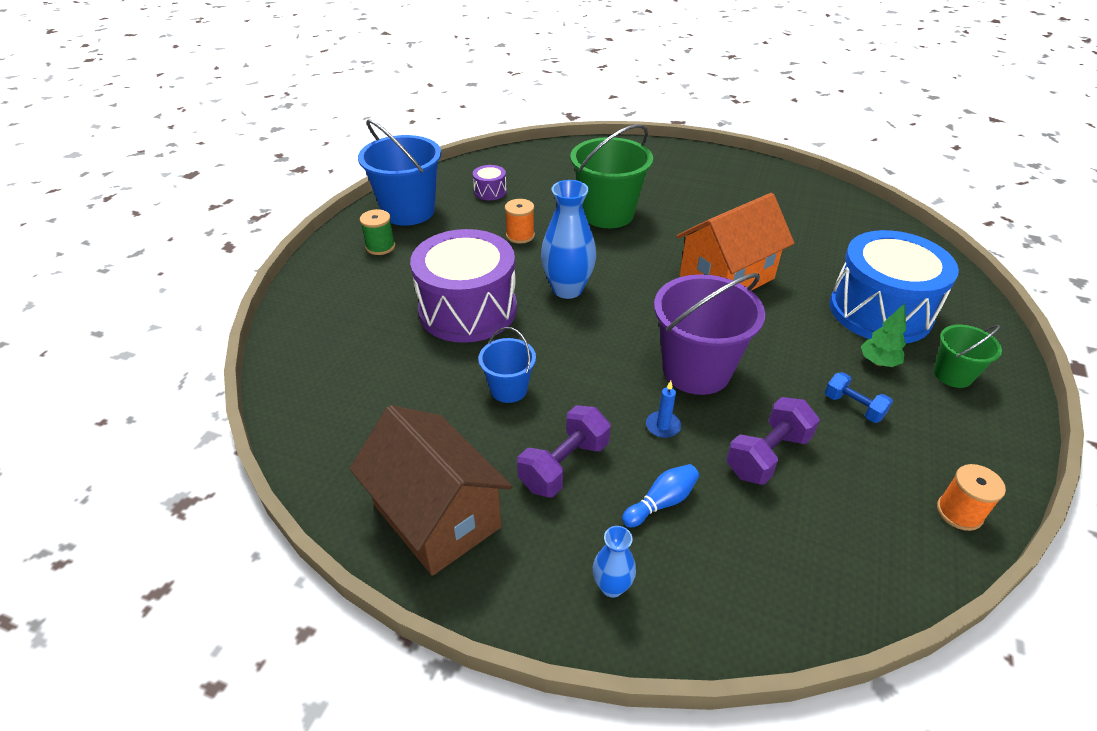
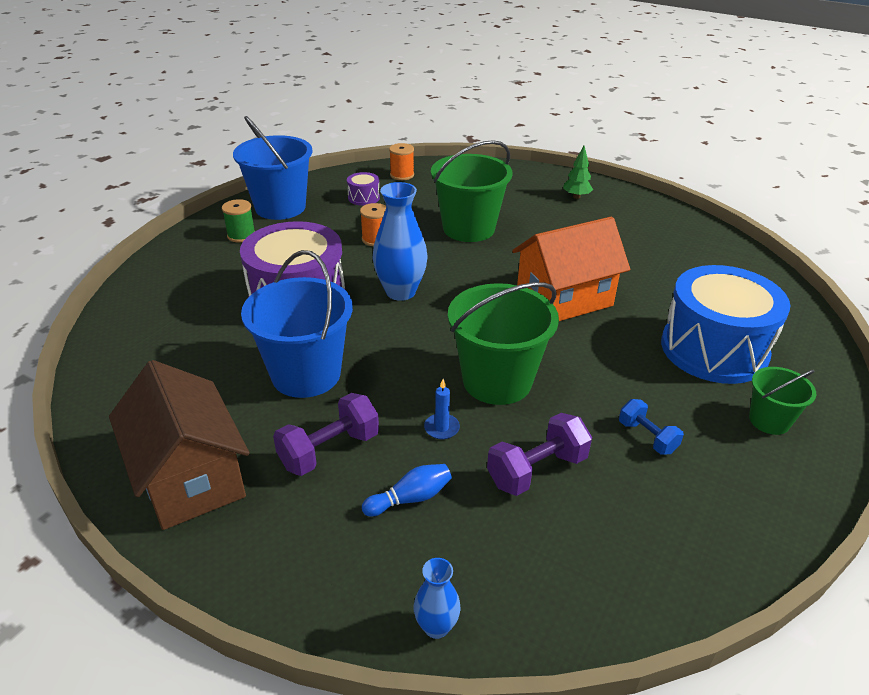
camera: 10 degrees right, 5 degrees down
blue bucket [479,327,536,403] -> blue bucket [241,250,353,398], size x1.88
blue vase [593,526,636,598] -> blue vase moved to [414,558,461,639]
purple bucket [654,273,765,395] -> green bucket [448,282,559,405]
green tree [861,303,906,367] -> green tree moved to [563,146,593,199]
orange spool [937,464,1006,531] -> orange spool moved to [389,143,414,180]

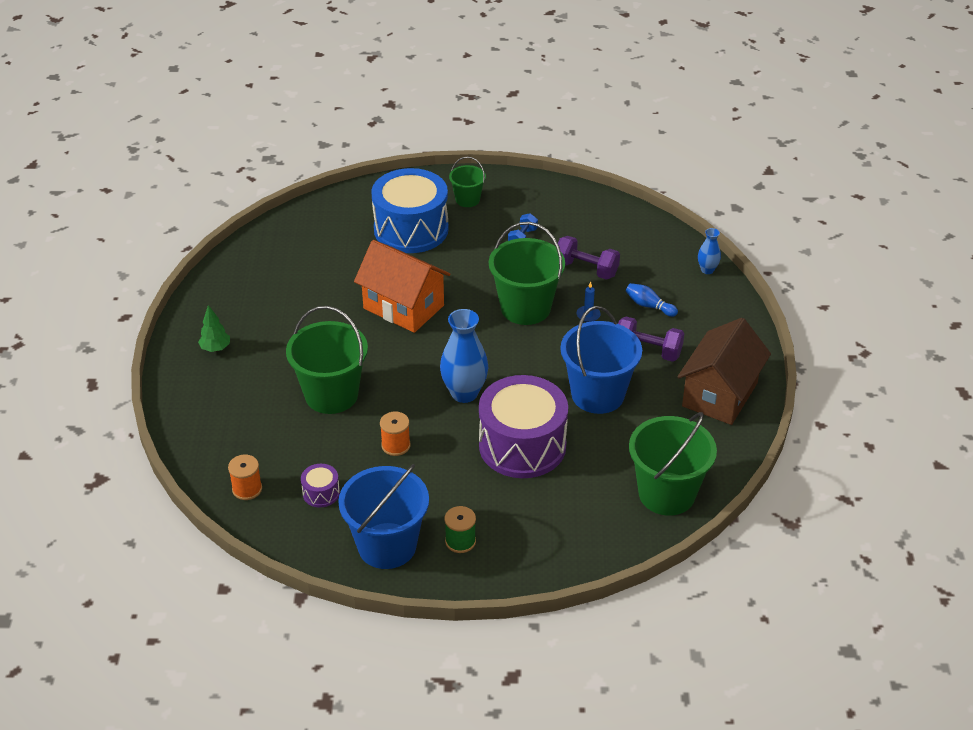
camera: 120 degrees left, 5 degrees up
none -> green bucket [629,412,717,515]

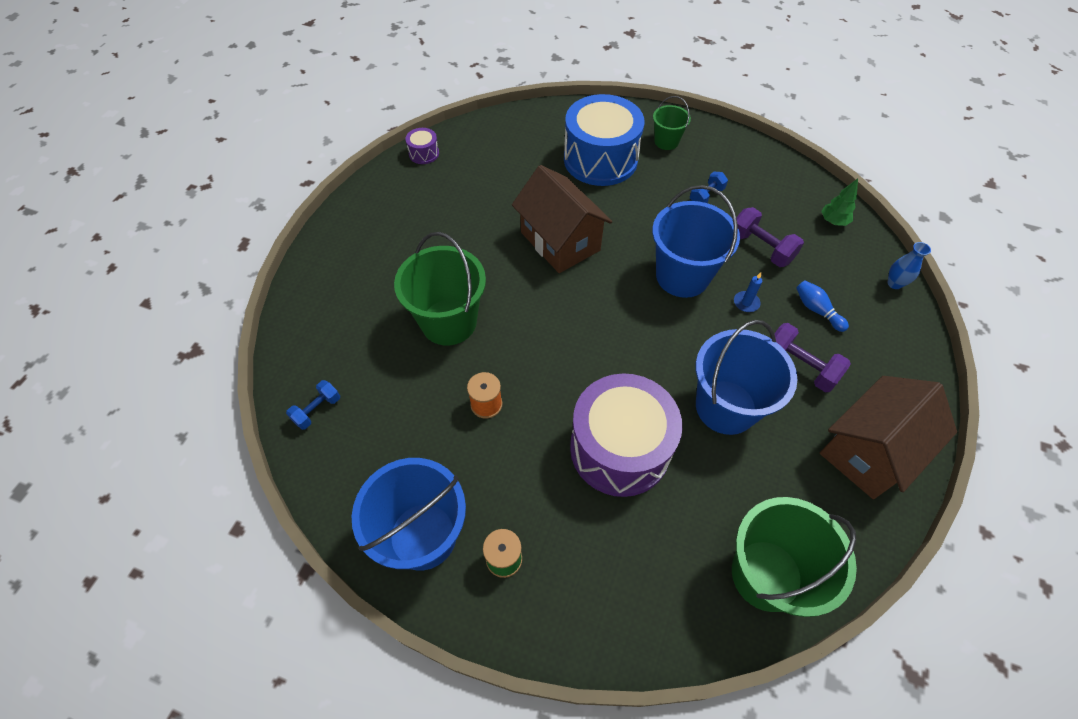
camera: 20 degrees right, 15 degrees up
green tree [198,305,230,352] -> green tree moved to [821,179,858,226]
orange spool [228,455,262,500] -> blue dumbbell [286,380,340,430]
purple drum [301,464,340,508] -> purple drum moved to [405,128,439,164]
orange house [354,240,450,333] -> brown house [512,165,612,273]
blue vase [440,309,488,403] -> none
green bucket [489,222,565,325] -> blue bucket [652,185,740,298]

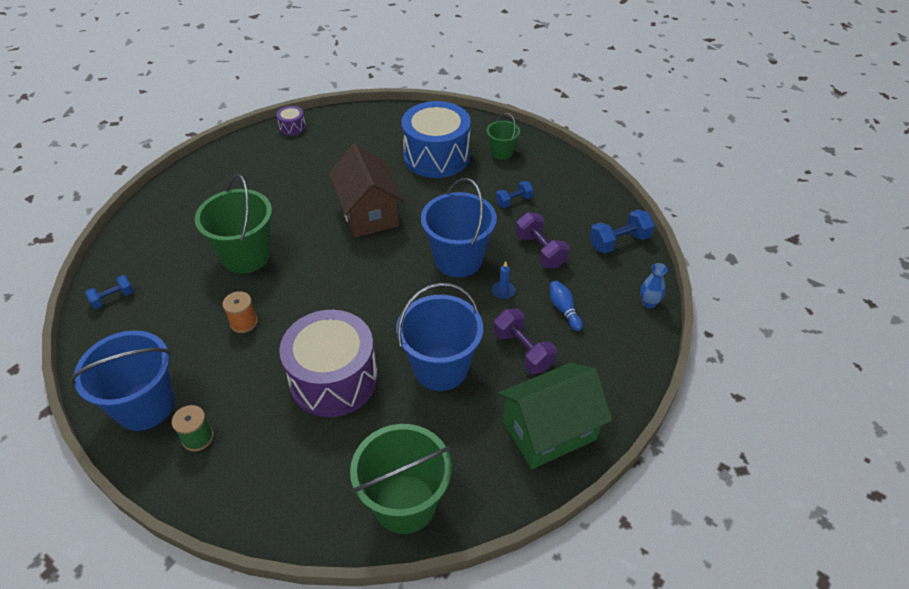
camera: 15 degrees right, 10 degrees down
brown house [820,376,957,499] -> green house [498,363,612,469]
green tree [821,179,858,226] -> blue dumbbell [590,210,655,254]

